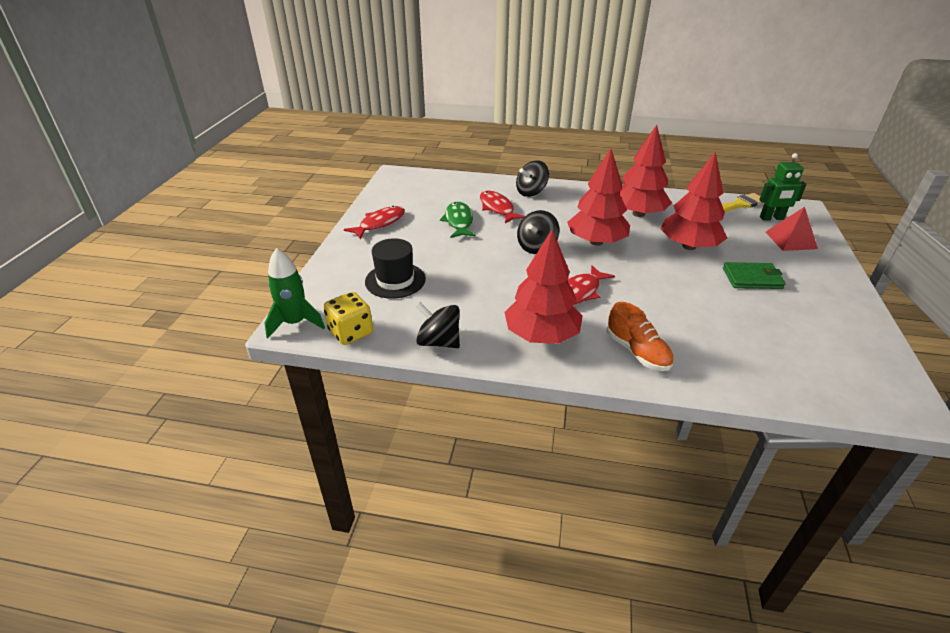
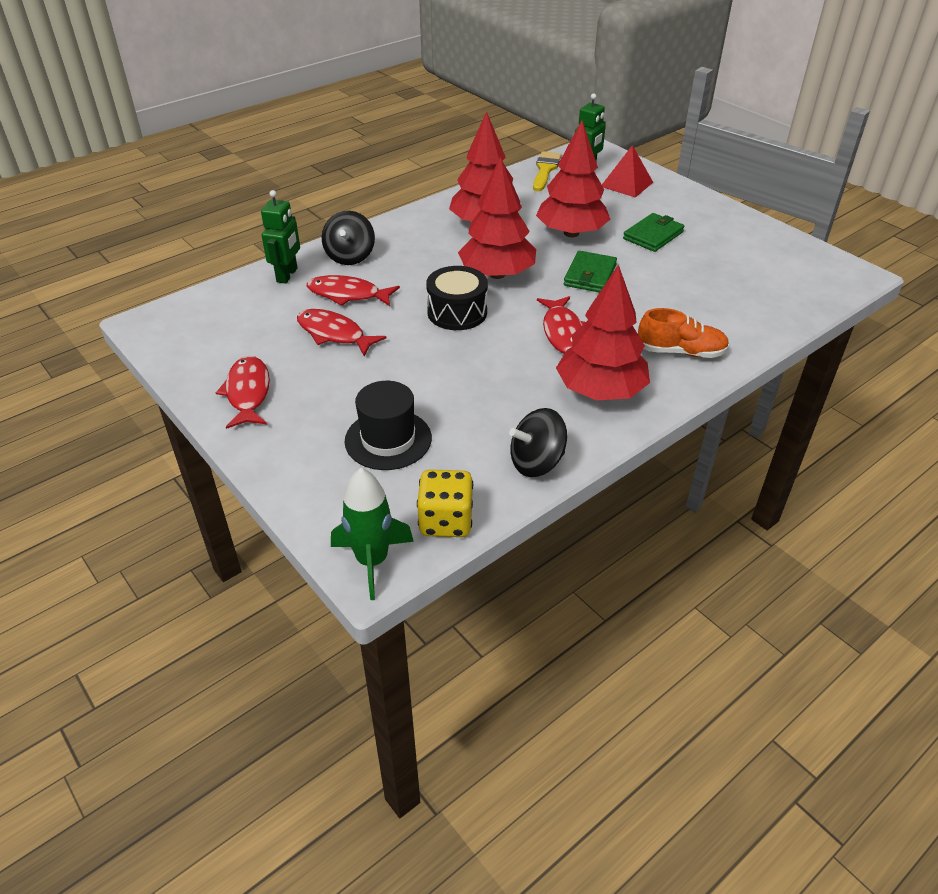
camera: 50 degrees left, 5 degrees up
green fish [440,202,476,238] -> red fish [297,309,386,356]
black spinning top [517,210,560,254] -> black drum [426,266,488,330]
none -> green robot [261,190,300,284]
none -> green wallet [564,251,617,293]

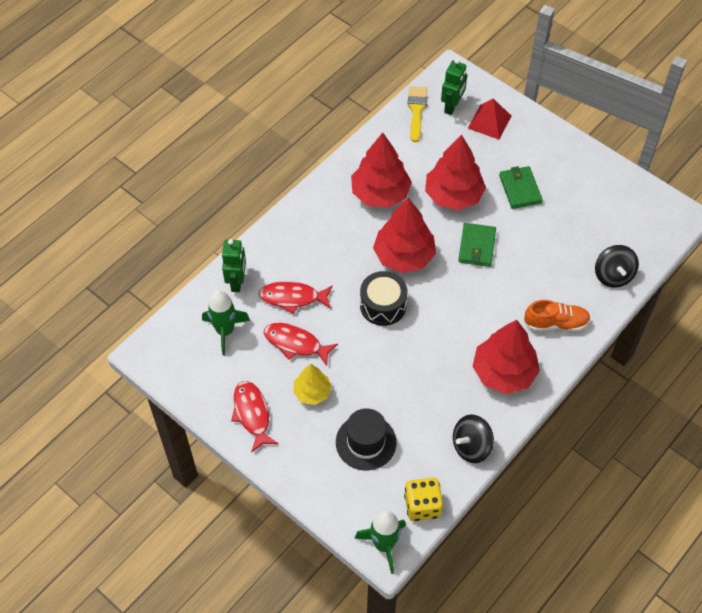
camera: 10 degrees left, 15 degrees up
black spinning top [322,211,375,265] -> black spinning top moved to [595,245,639,288]
red fish [537,296,585,354] -> none
green wallet [623,213,684,252] -> green wallet turned 45 degrees counterclockwise [499,166,543,209]
none -> green rocket [202,290,250,355]
none -> yellow tree [294,364,332,405]

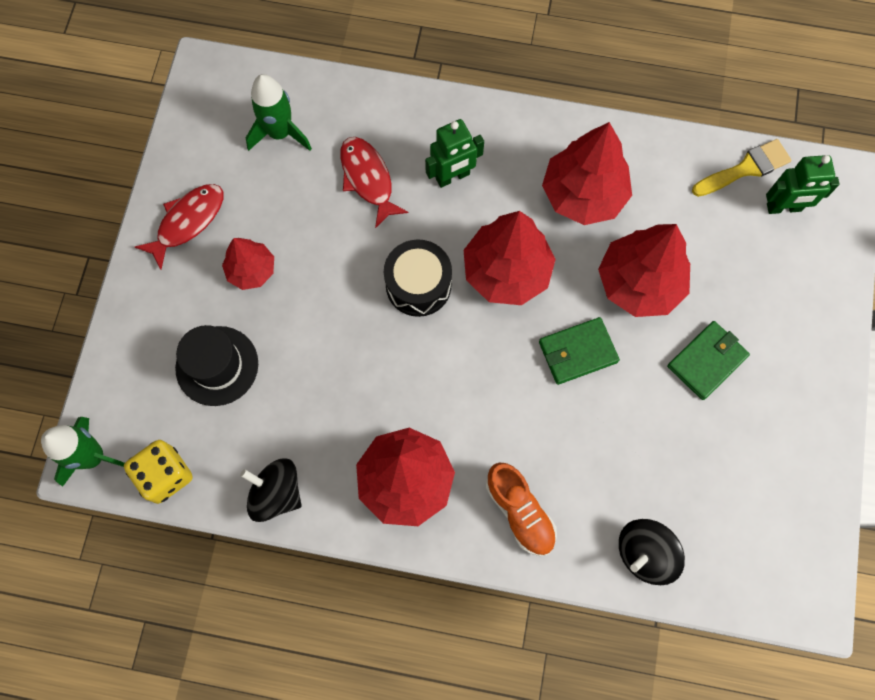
camera: 60 degrees right, 15 degrees up
green robot [222,239,246,292] -> green robot moved to [425,119,484,188]
red fish [264,323,338,366] -> none
yellow tree [294,364,332,405] -> red tree [222,238,274,290]
red pyramid [468,98,511,140] -> none

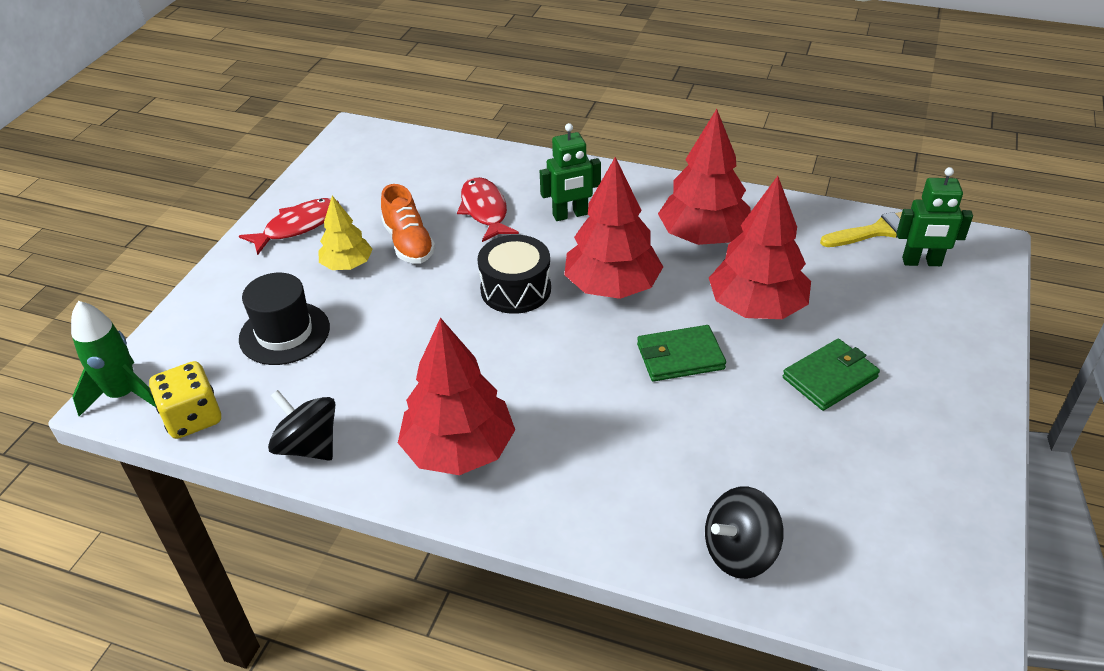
camera: 10 degrees right, 30 degrees down
red tree [222,238,274,290] -> yellow tree [318,196,373,270]
green rocket [246,74,312,151] -> none
orange shoe [486,463,557,556] -> orange shoe moved to [381,184,435,264]

